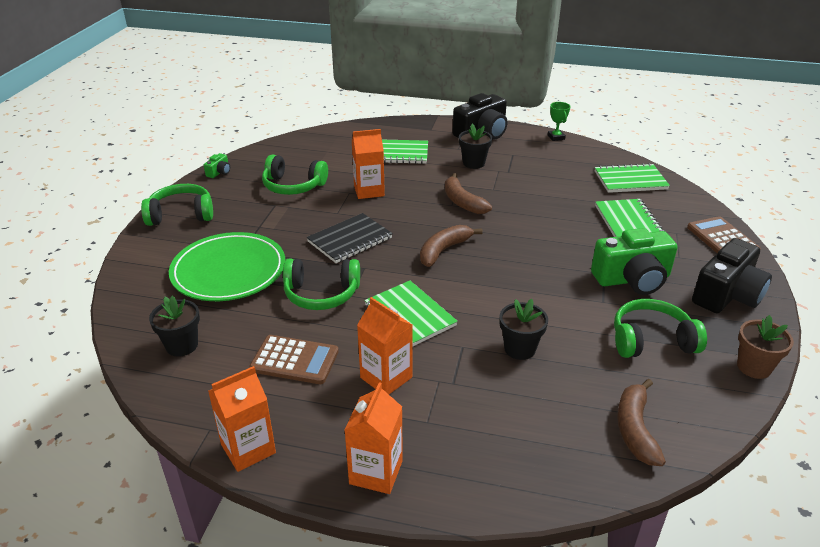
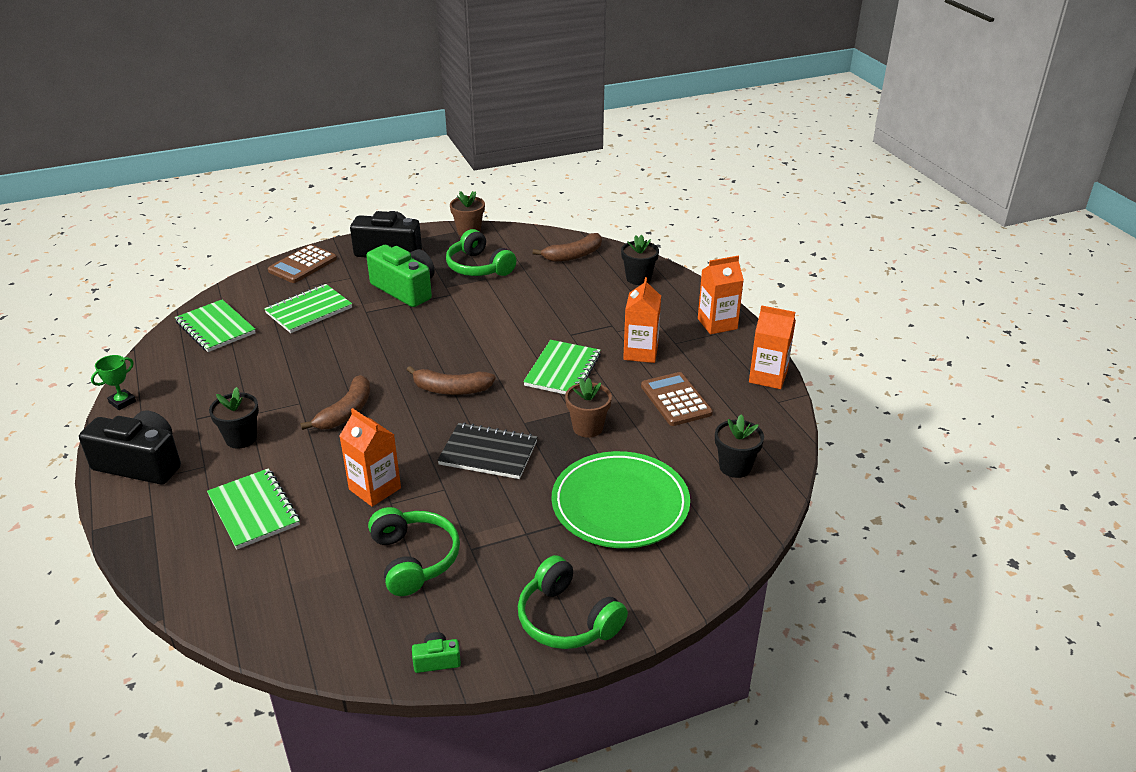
camera: 125 degrees left, 0 degrees up
green headphones [283,259,360,310] -> brown flower pot [565,377,612,438]
black flower pot [499,299,548,360] -> black flower pot moved to [621,234,659,285]

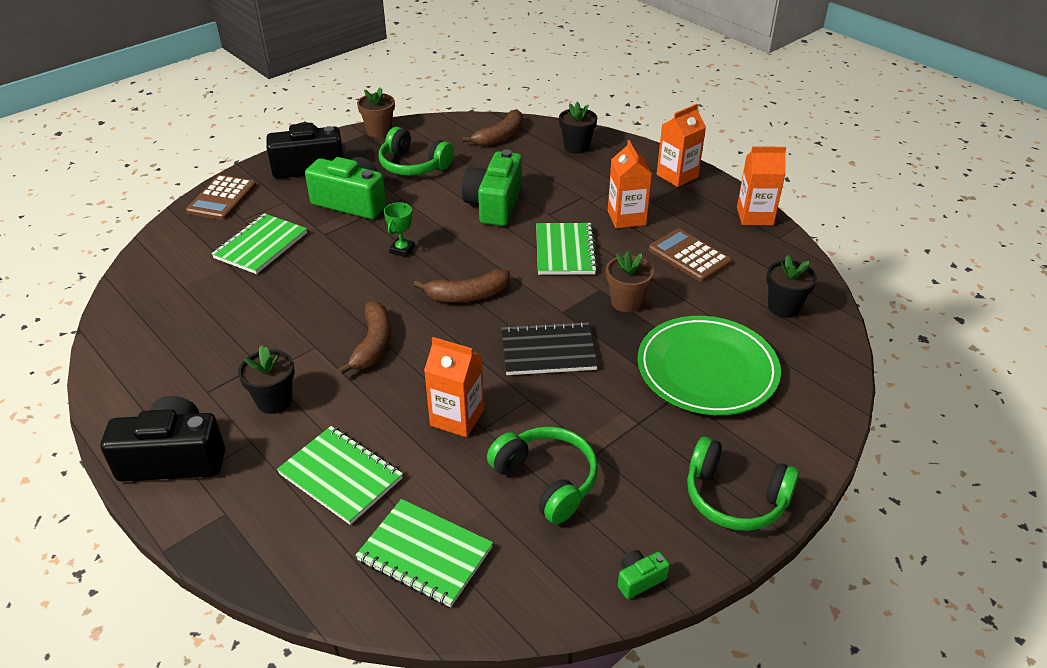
camera: 20 degrees left, 5 degrees up
green trophy [91,355,136,410] -> green trophy moved to [384,202,415,257]
green notebook [175,299,256,352] -> green notebook moved to [355,499,493,607]
none -> green camera [462,150,522,226]

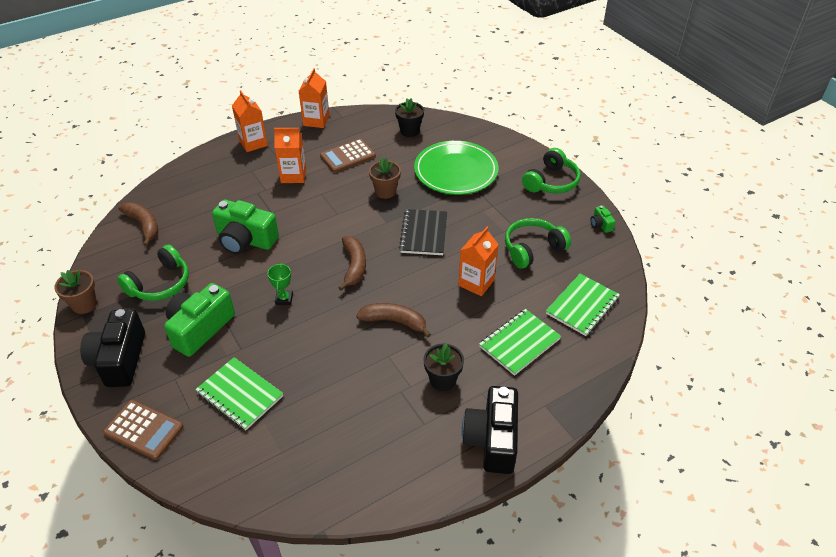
camera: 80 degrees left, 5 degrees up
green trophy [384,202,415,257] -> green trophy turned 60 degrees clockwise [267,263,293,305]
green notebook [536,223,598,275] -> none
black flower pot [559,102,597,154] -> none

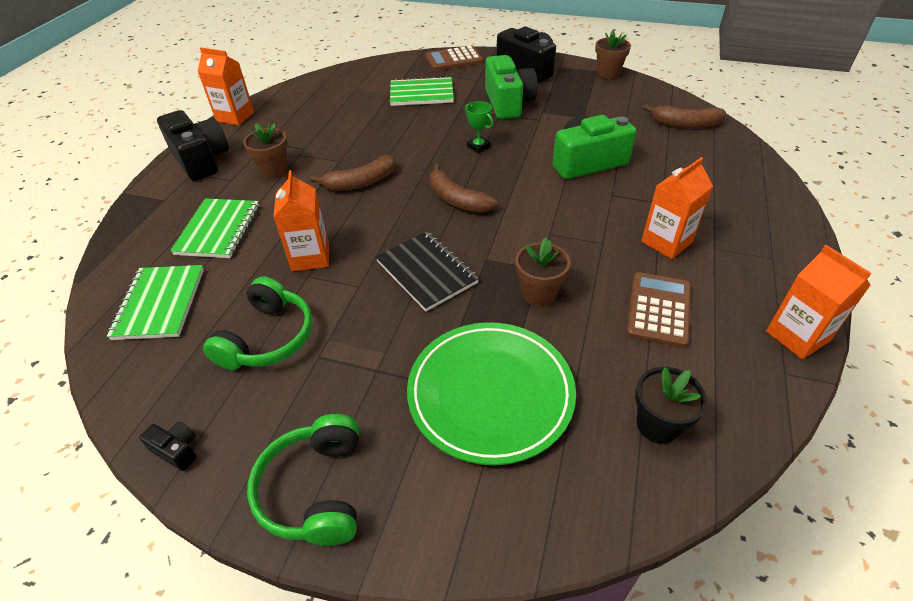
camera: 140 degrees right, 0 degrees up
green headphones [117,244,189,301] -> none
orange carton [232,90,268,152] -> orange carton moved to [198,47,254,126]
black flower pot [424,343,464,391] -> brown flower pot [243,123,288,178]
green camera [590,206,616,233] -> black camera [139,421,197,471]

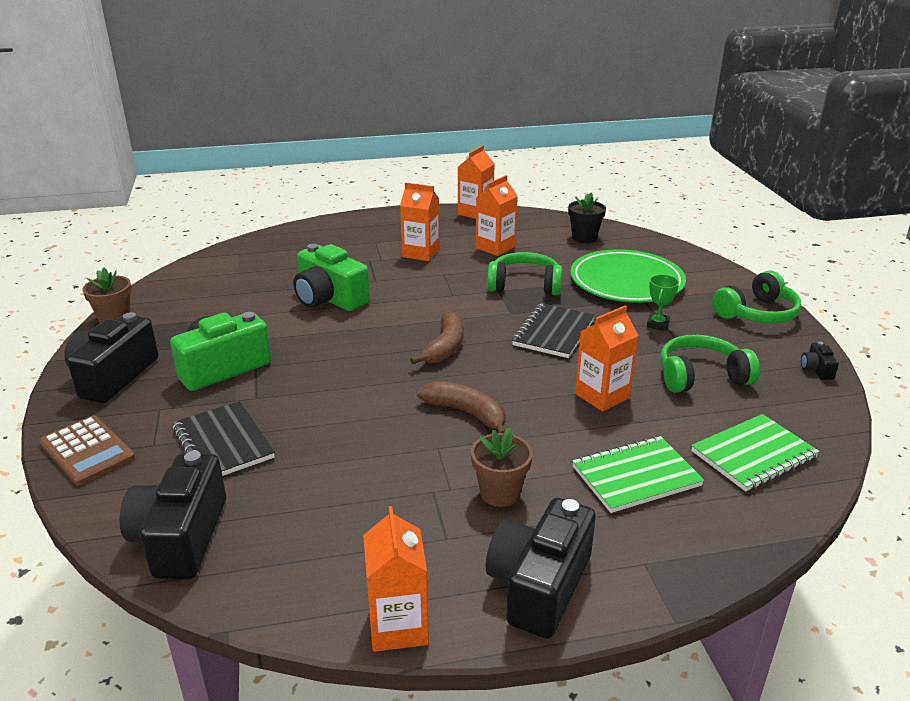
camera: 120 degrees left, 15 degrees down
green notebook [390,76,454,106] -> black notebook [172,401,275,476]
green trophy [465,101,494,153] -> green trophy moved to [647,275,679,331]
brown flower pot [516,237,571,306] -> green headphones [487,252,563,295]
brown calculator [626,272,691,348] -> orange carton [476,175,518,256]
brown banana [643,104,726,128] -> none
none -> black camera [120,451,226,579]

